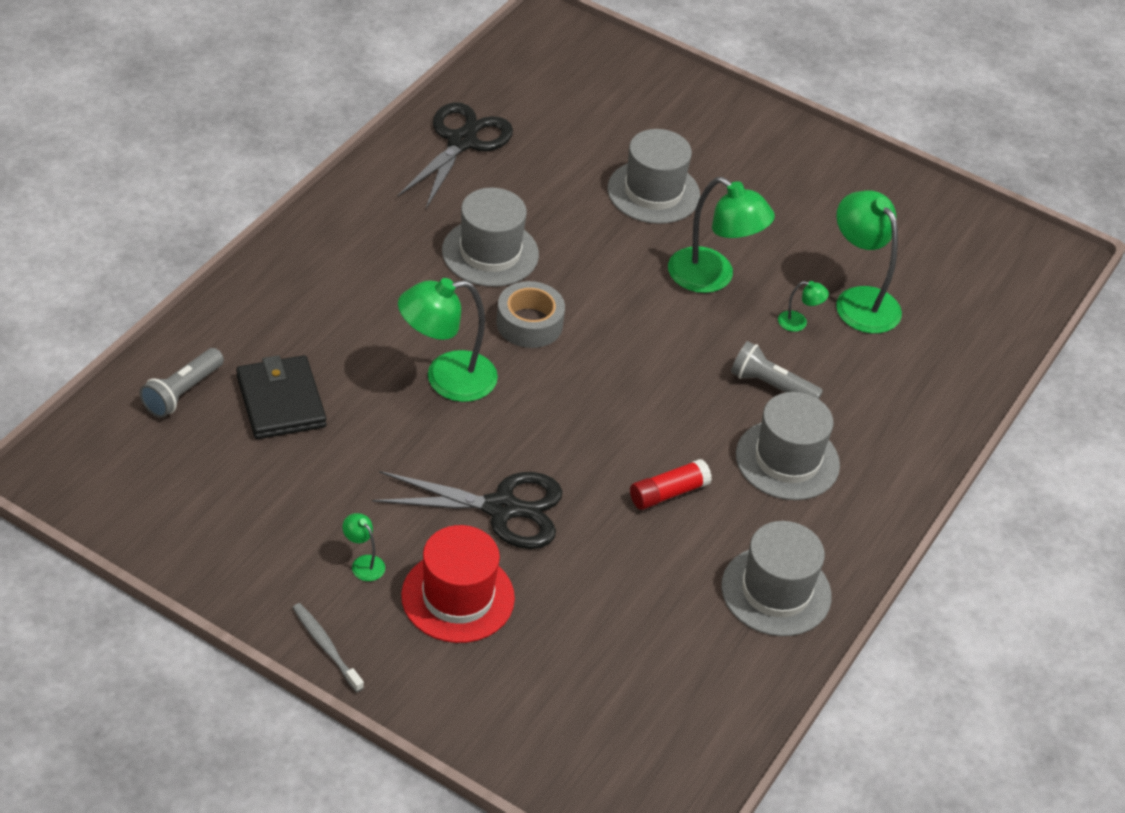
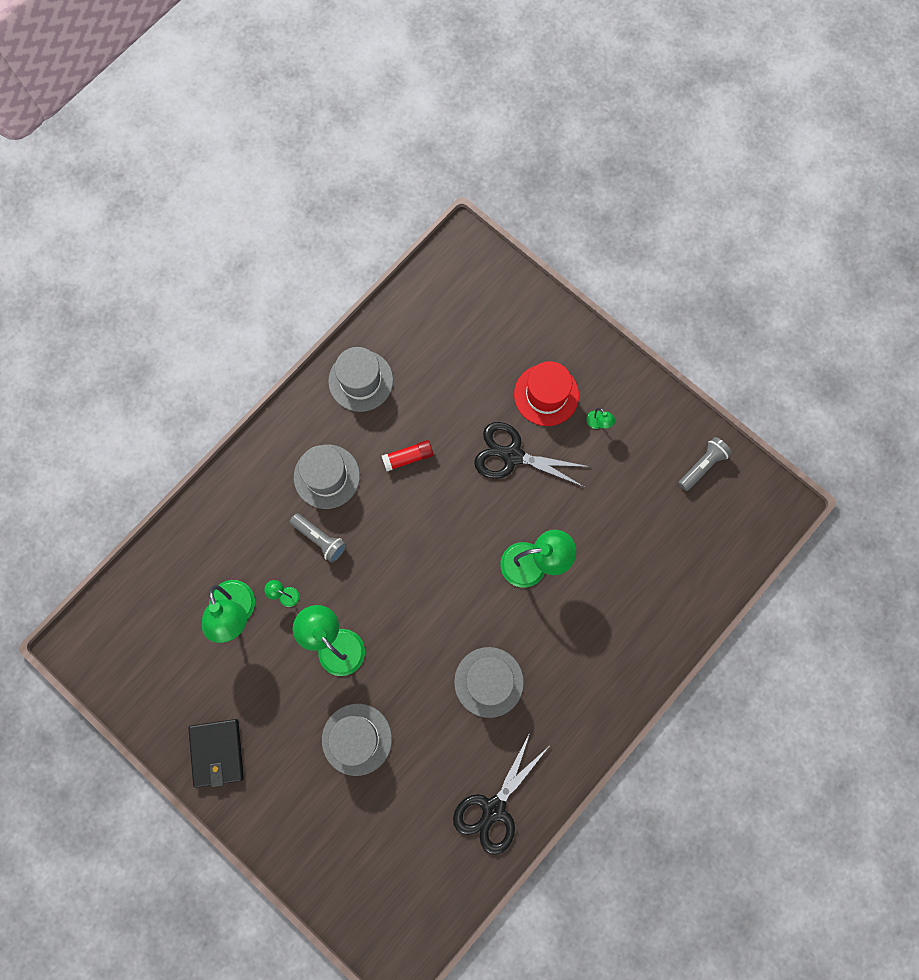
camera: 165 degrees left, 30 degrees up
grey flashlight [139,348,224,418] -> grey flashlight moved to [678,437,732,491]
black wallet [236,355,326,439] -> black wallet moved to [189,719,244,788]
grey toothbrush [293,603,364,692] -> none
grey tape [496,281,565,348] -> none

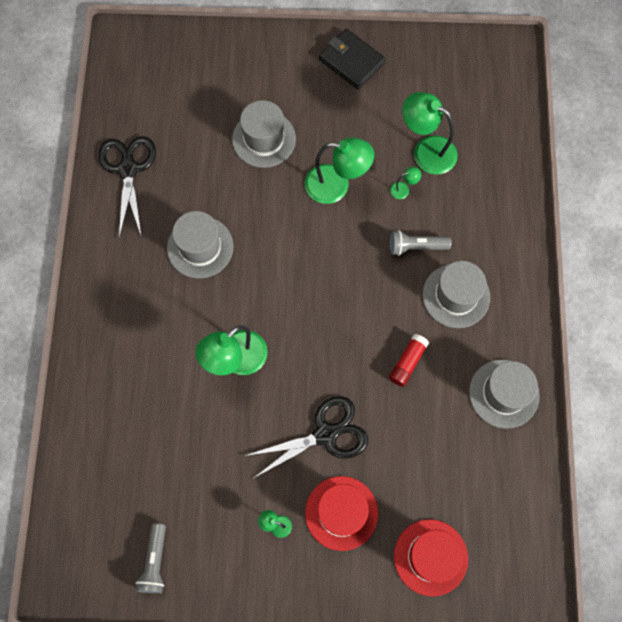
camera: 140 degrees right, 5 degrees down
none -> red hat [394,519,468,597]

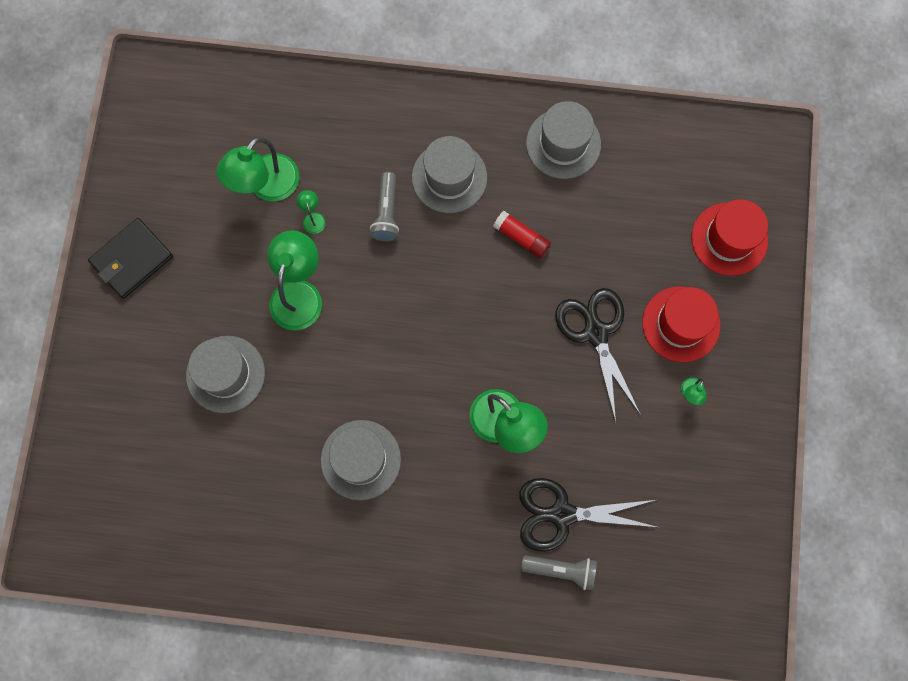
camera: 85 degrees left, 5 degrees up
black scissors [99,136,156,238] -> black scissors moved to [519,478,656,552]
grey flashlight [135,523,166,594] -> grey flashlight moved to [521,555,597,590]

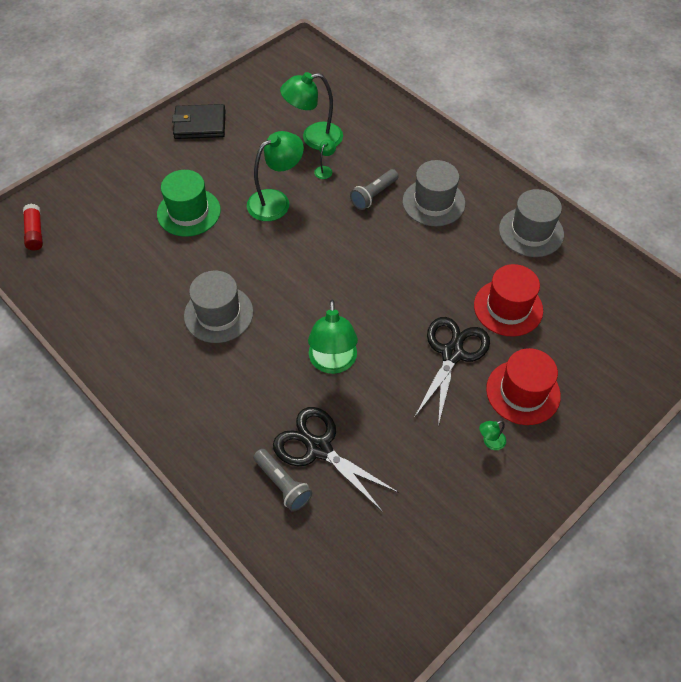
camera: 40 degrees right, 20 degrees down
grey hat [186,336,265,413] -> green hat [157,170,221,237]
red glue stick [493,211,551,258] -> red glue stick moved to [23,204,43,250]
red hat [691,199,768,276] -> red hat moved to [474,264,543,337]

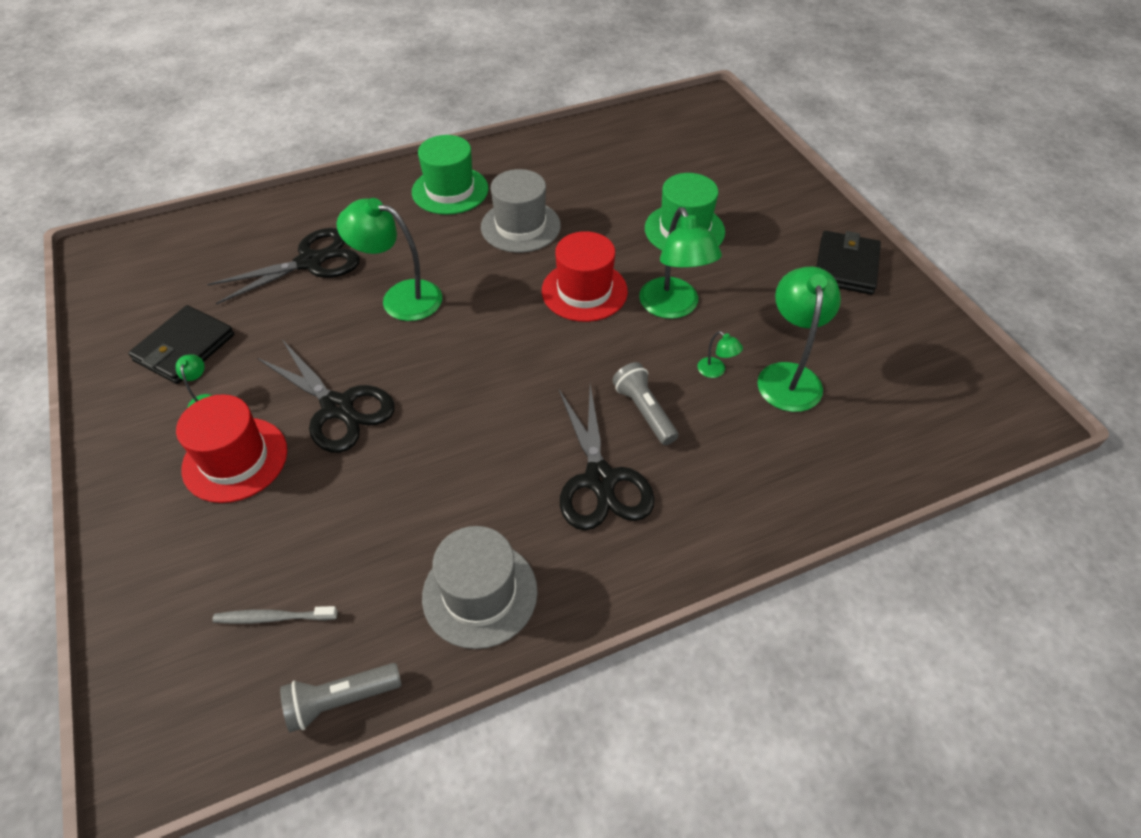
camera: 110 degrees right, 5 degrees down
red glue stick [23,204,43,250] -> none
grey flashlight [253,449,312,512] -> grey flashlight moved to [280,663,402,732]
grey hat [402,160,465,226] -> black scissors [559,384,655,530]
red hat [474,264,543,337] -> red hat moved to [542,231,628,322]
none -> black wallet [128,305,234,384]
none -> grey toothbrush [212,606,338,624]
none -> green hat [412,135,488,215]

